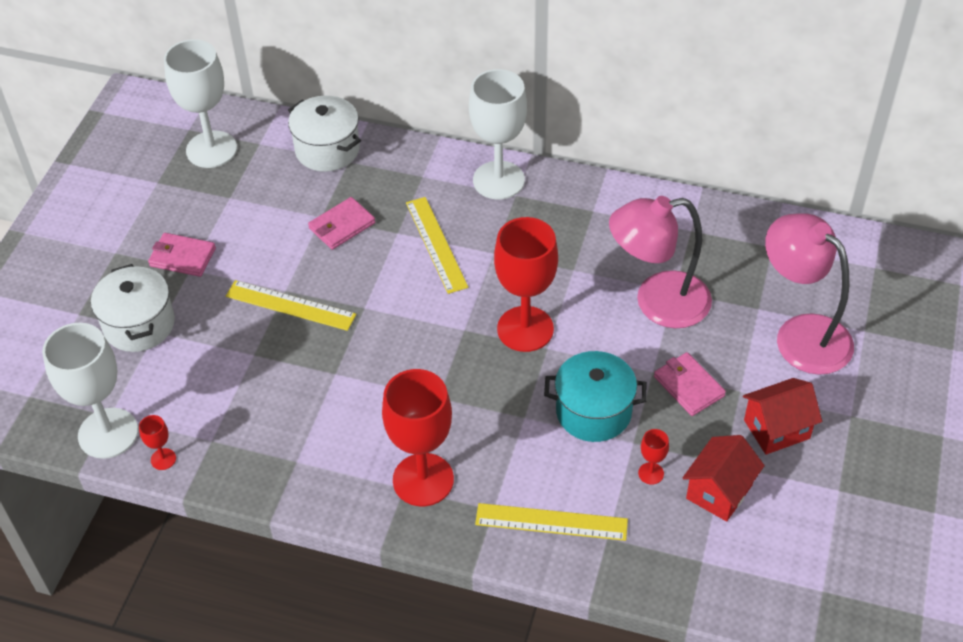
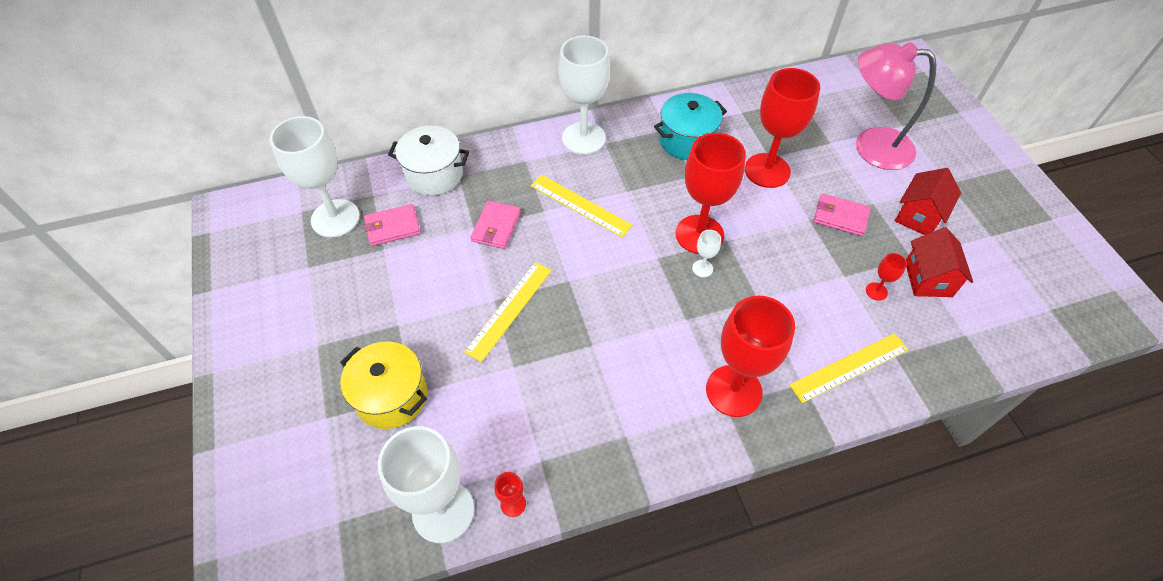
camera: 35 degrees left, 5 degrees up
white pot [91,264,175,352] -> yellow pot [340,341,427,429]
pink wallet [148,233,216,277] -> pink wallet moved to [364,204,421,246]
yellow ruler [226,280,356,331] -> yellow ruler turned 45 degrees counterclockwise [464,262,552,362]
turquoise pot [544,351,647,442] -> turquoise pot moved to [654,93,727,160]
pink lamp [609,196,712,328] -> red goblet [745,68,820,188]
none -> white goblet [692,230,721,277]

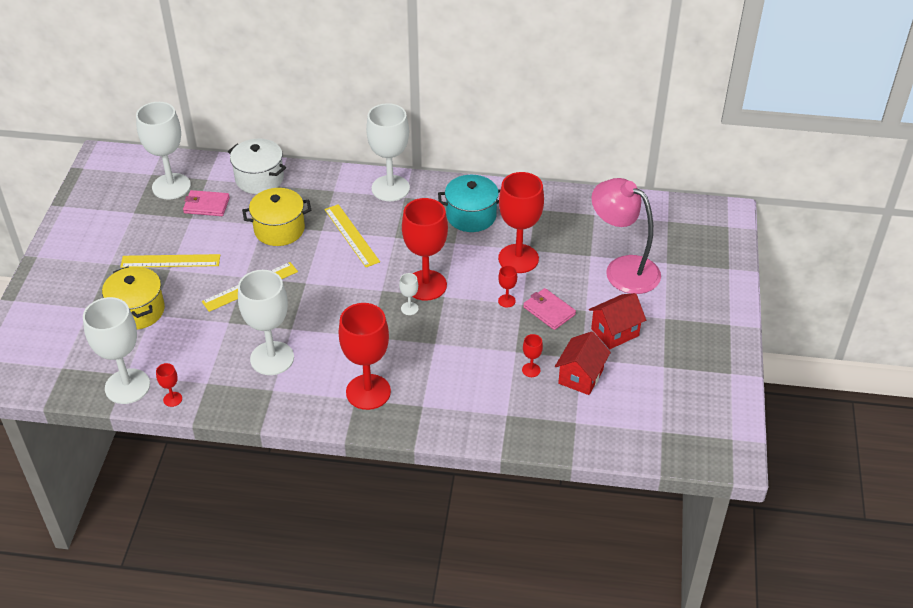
camera: 25 degrees right, 10 degrees down
pink wallet [471,200,521,249] -> yellow pot [242,188,311,246]
yellow ruler [789,333,909,403] -> yellow ruler moved to [120,254,220,268]
none -> white goblet [238,270,294,375]
none -> red goblet [498,265,517,307]

